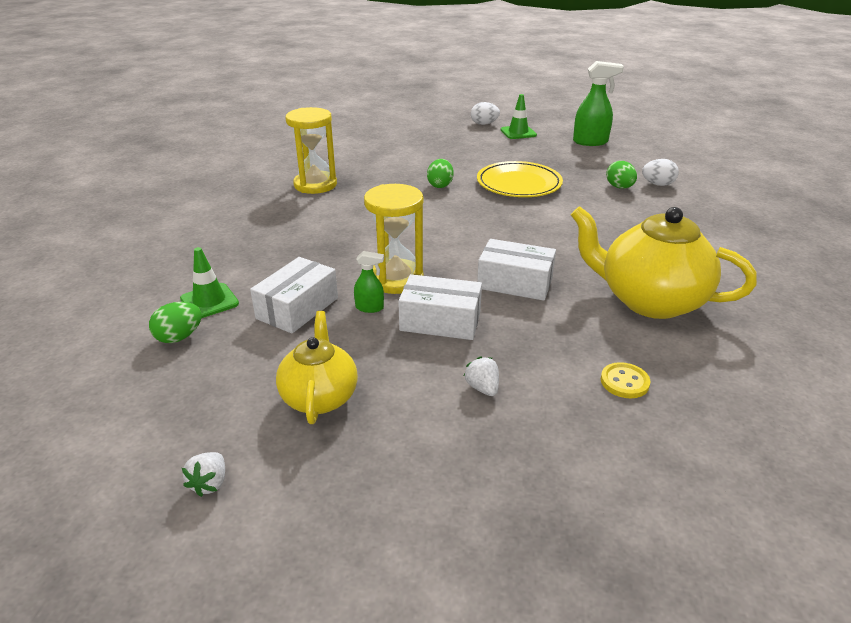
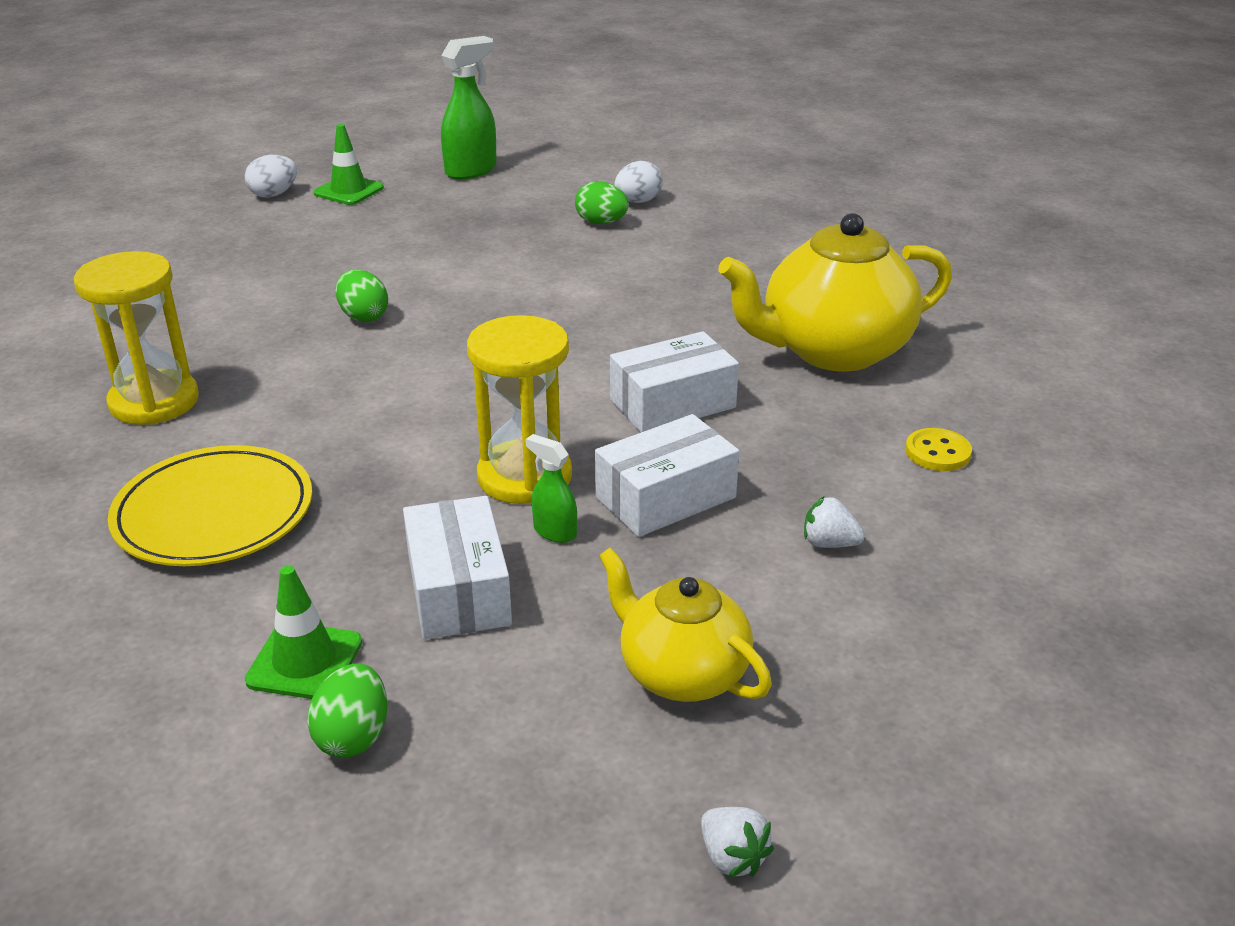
camera: 45 degrees left, 0 degrees up
green spray bottle [354,251,384,313] -> green spray bottle turned 105 degrees counterclockwise [526,434,577,543]
yellow plate [477,161,563,197] -> yellow plate moved to [107,445,312,566]

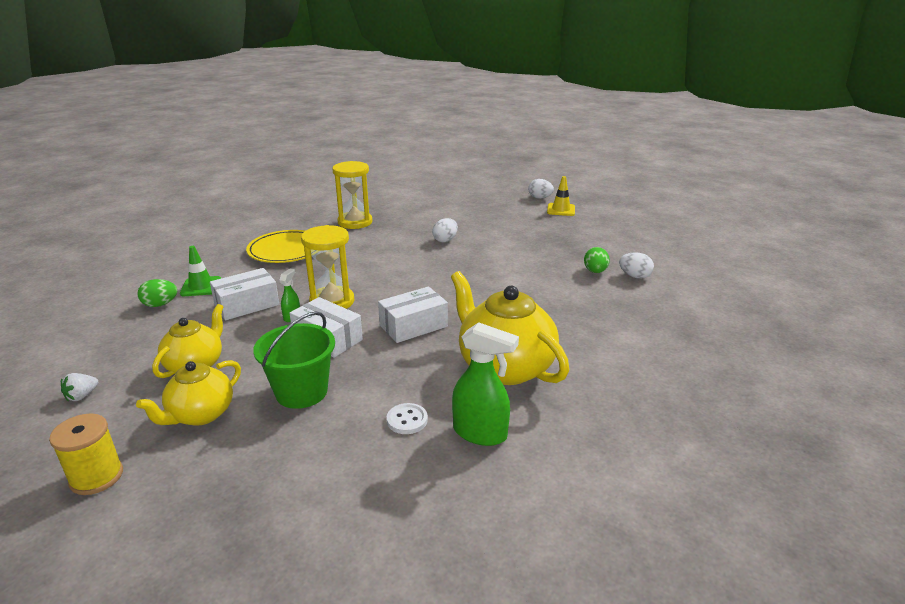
camera: 70 degrees right, 5 degrees down
green traffic cone [314,124,384,205] -> yellow traffic cone [547,176,575,216]
green egg [335,270,388,322] -> white egg [432,218,458,243]
green spray bottle [441,36,497,180] -> green spray bottle moved to [452,322,519,446]
white box [610,331,739,432] -> white box turned 75 degrees counterclockwise [378,287,448,343]
white strawberry [804,497,865,548] -> green bucket [253,312,335,409]
yellow button [905,428,972,471] -> white button [387,403,428,434]
none -> yellow spool [49,413,123,495]
none -> yellow teapot [136,360,241,426]

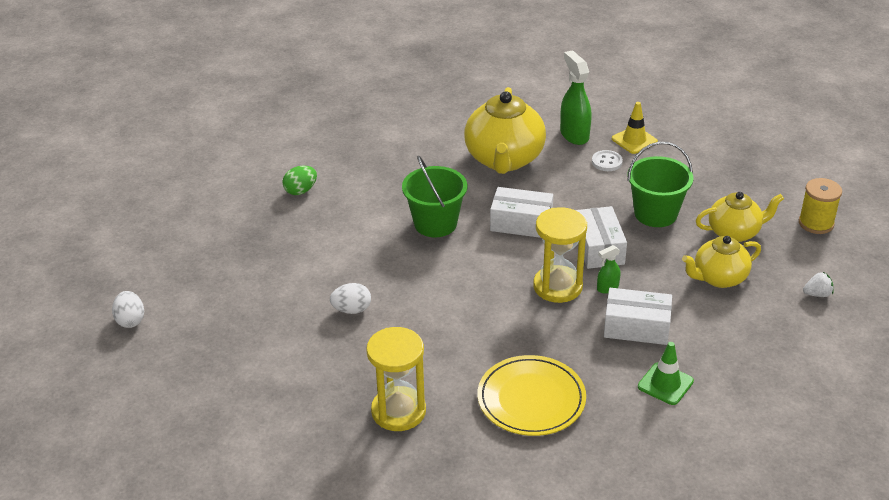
camera: 135 degrees left, 10 degrees up
green egg [137,279,177,307] -> none
yellow traffic cone [547,176,575,216] -> yellow traffic cone moved to [612,102,658,154]
white egg [619,252,654,279] -> none
none -> green bucket [402,156,467,237]

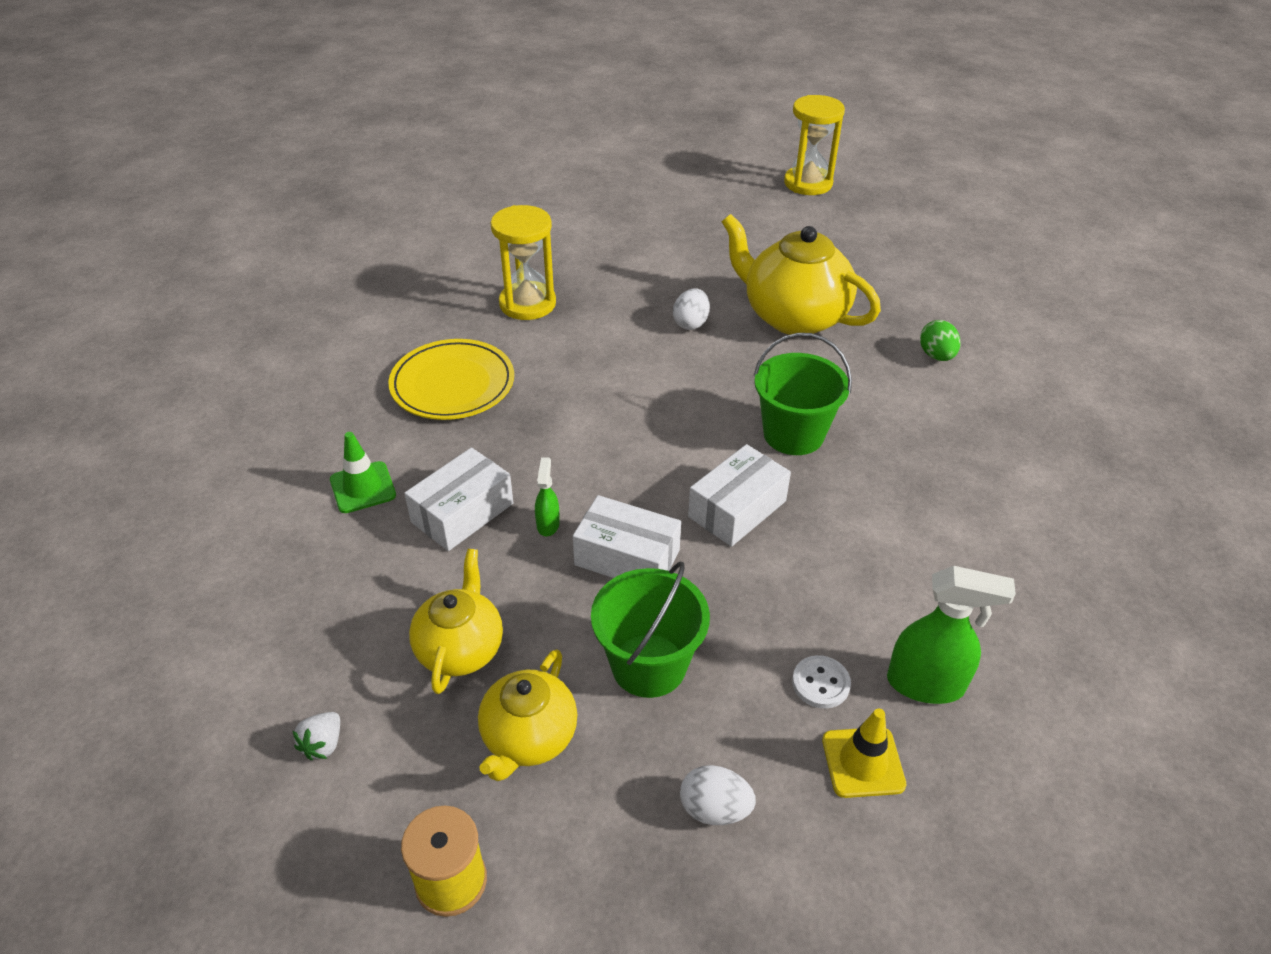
camera: 120 degrees right, 5 degrees up
white egg [112,291,144,328] -> white egg moved to [680,765,756,825]
yellow teapot [464,87,546,174] -> yellow teapot moved to [722,214,881,335]
yellow hourglass [533,207,587,303] -> yellow hourglass moved to [784,95,845,195]

